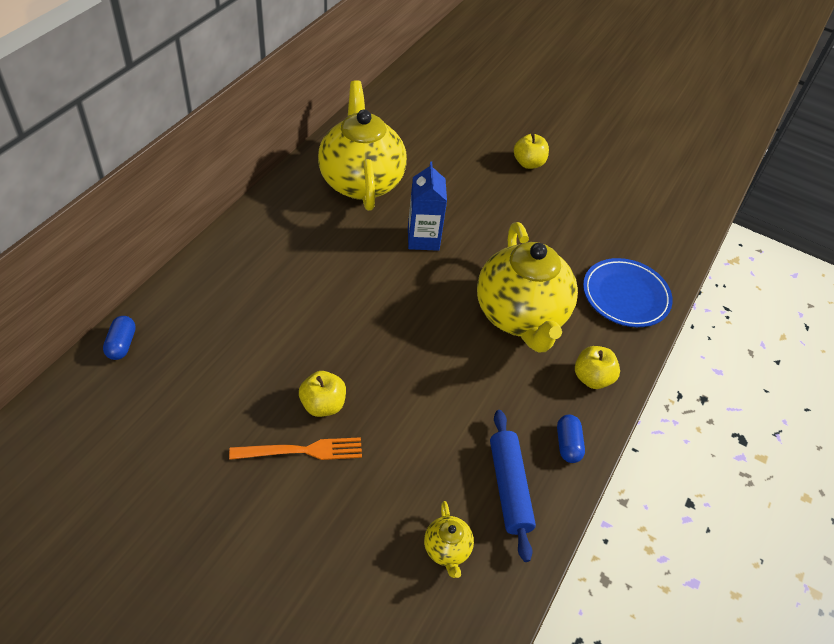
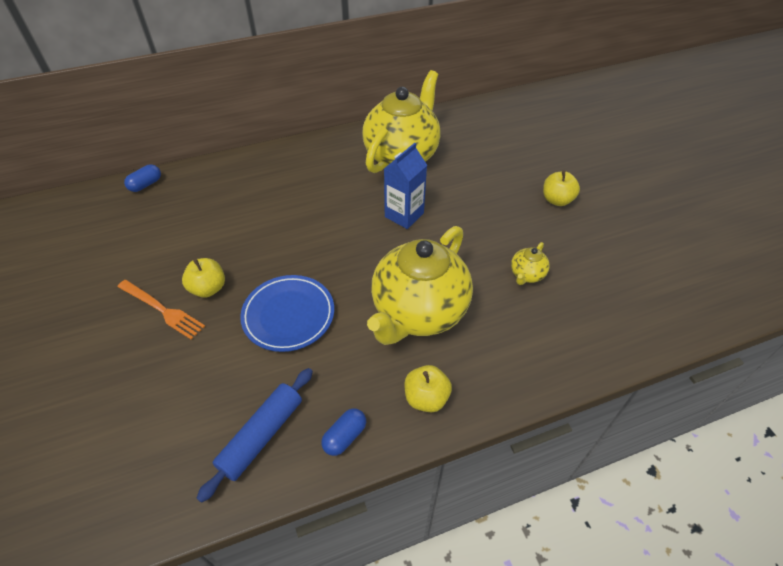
camera: 45 degrees right, 0 degrees up
yellow teapot [424,501,474,578] -> yellow teapot moved to [511,242,550,285]
blue plate [583,258,673,327] -> blue plate moved to [240,275,334,352]

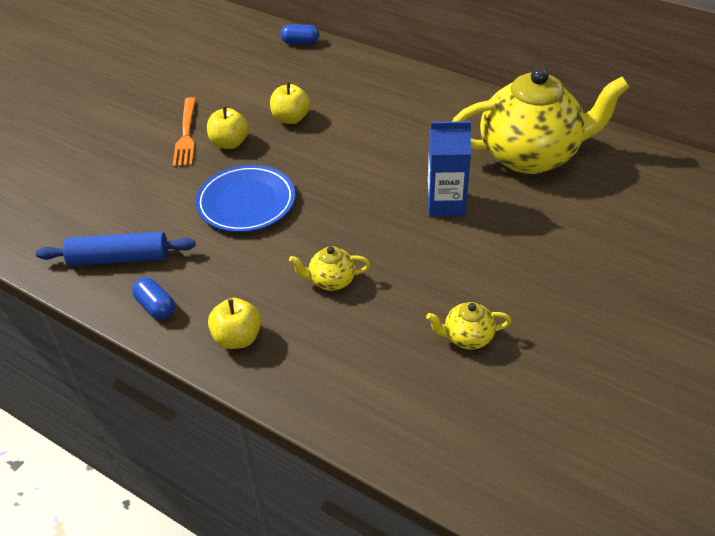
camera: 55 degrees right, 5 degrees down
blue capsule [321,408,366,456] -> blue capsule turned 45 degrees clockwise [132,278,175,319]
yellow teapot [367,226,473,345] -> yellow teapot [289,246,370,291], size x0.40
yellow apple [543,170,580,206] -> yellow apple moved to [270,82,310,124]

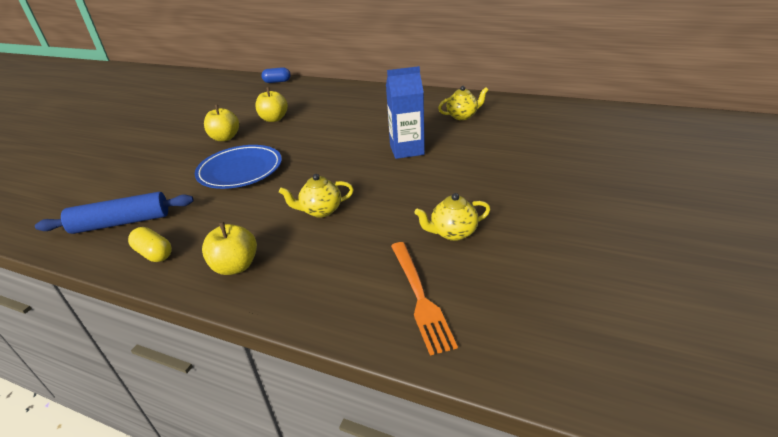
camera: 10 degrees left, 10 degrees down
blue capsule [132,278,175,319] -> yellow capsule [128,227,172,262]
orange fork [173,97,196,167] -> orange fork moved to [391,242,458,356]
yellow teapot [452,67,629,174] -> yellow teapot [438,86,488,120], size x0.40

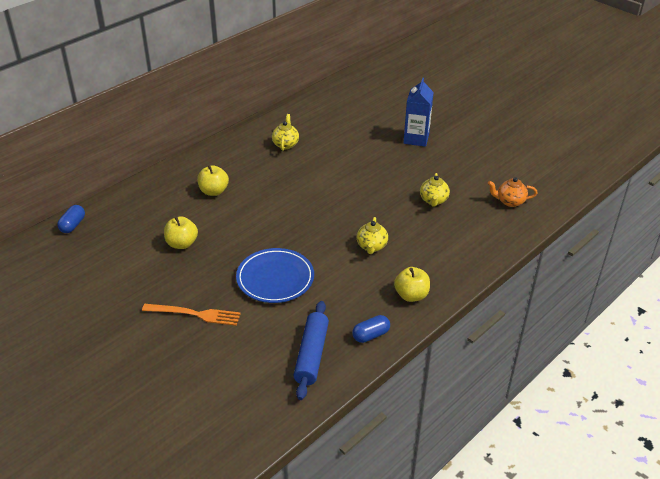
camera: 70 degrees left, 5 degrees up
yellow capsule [128,227,172,262] -> blue capsule [352,315,390,343]
yellow apple [204,105,239,141] -> yellow apple moved to [197,165,229,196]
blue carton [386,66,425,159] -> blue carton moved to [403,78,434,147]
orange fork [391,242,458,356] -> orange fork moved to [142,304,241,326]
none -> orange teapot [488,177,537,207]

